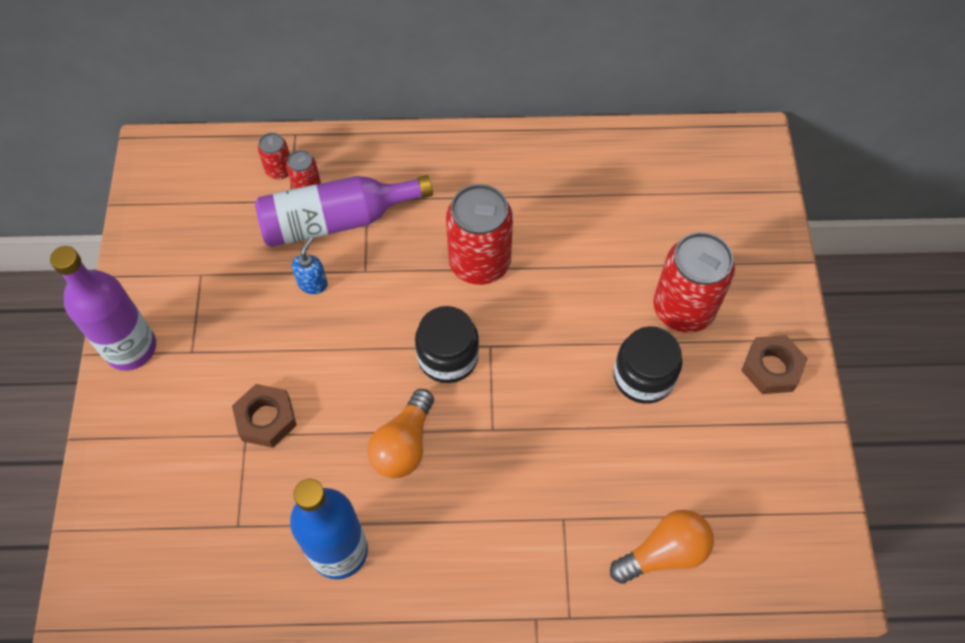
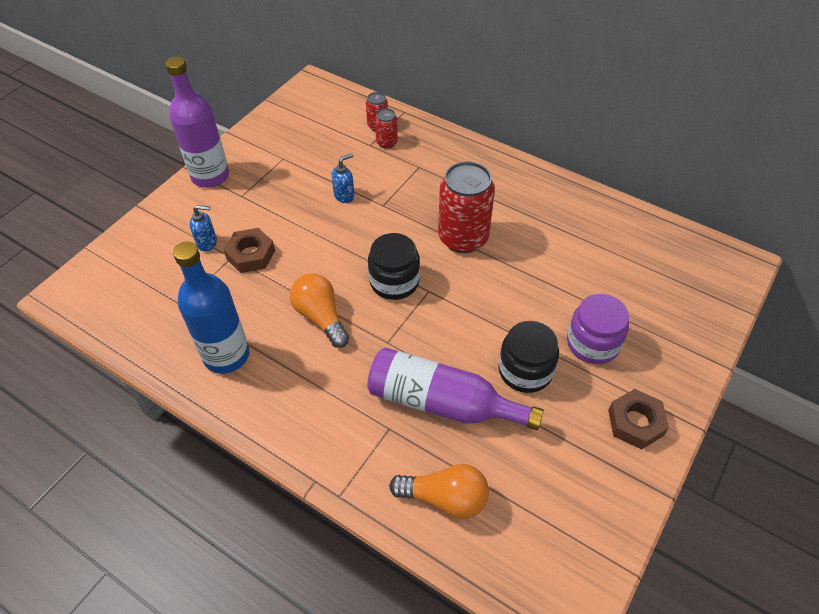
camera: 35 degrees right, 10 degrees down
purple bottle [255,175,433,247] -> purple bottle moved to [367,347,544,430]
orange light bulb [367,389,434,478] -> orange light bulb turned 90 degrees clockwise [290,273,349,348]
red can [653,232,735,333] -> purple jar [567,294,629,364]
none -> blue soap dispenser [190,205,217,252]

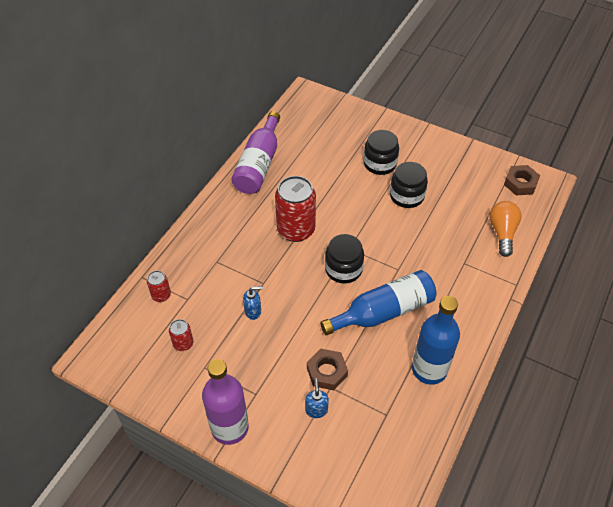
camera: 95 degrees left, 0 degrees up
orange light bulb [290,273,349,348] -> blue bottle [320,270,436,335]
blue soap dispenser [331,153,355,203] -> blue soap dispenser turned 120 degrees clockwise [243,286,263,320]
purple bottle [367,347,544,430] -> purple bottle moved to [231,111,280,194]
red can [375,108,398,149] -> red can moved to [169,319,193,351]
purple jar [567,294,629,364] -> black jar [363,130,399,175]
brown nut [608,389,669,450] -> brown nut moved to [504,165,540,195]

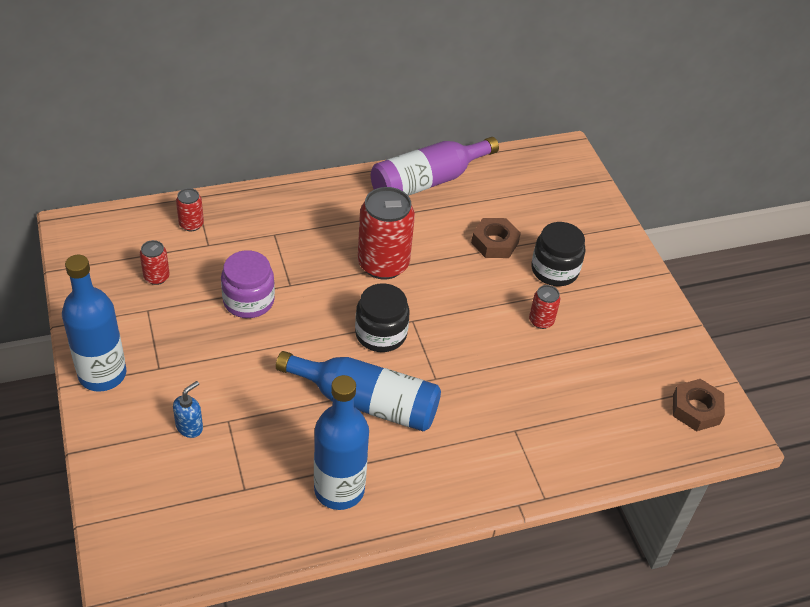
camera: 40 degrees right, 5 degrees down
purple bottle [202,359,249,445] -> blue bottle [62,255,126,392]
blue soap dispenser [243,286,263,320] -> purple jar [221,250,275,318]
brown nut [307,349,348,390] -> brown nut moved to [471,218,521,258]
black jar [390,162,428,208] -> red can [529,285,560,329]
orange light bulb [490,201,522,257] -> none

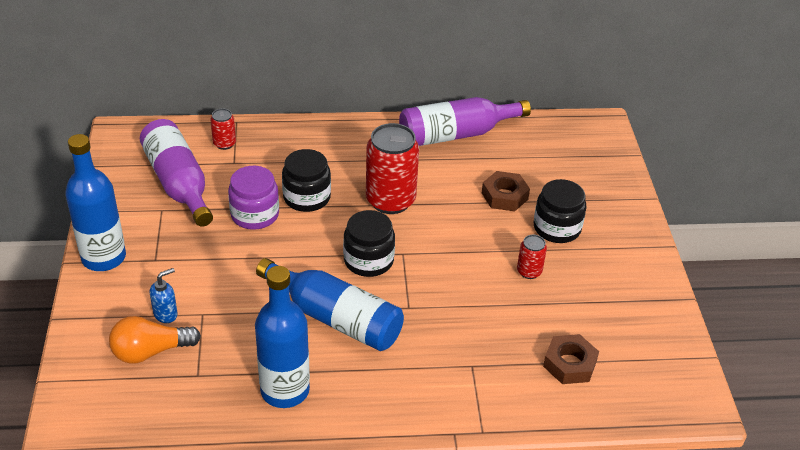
camera: 15 degrees right, 5 degrees down
red can [140,240,170,285] -> purple bottle [140,119,213,227]
brown nut [673,379,725,431] -> brown nut moved to [543,334,599,384]
none -> orange light bulb [109,316,201,364]
none -> black jar [282,149,331,212]

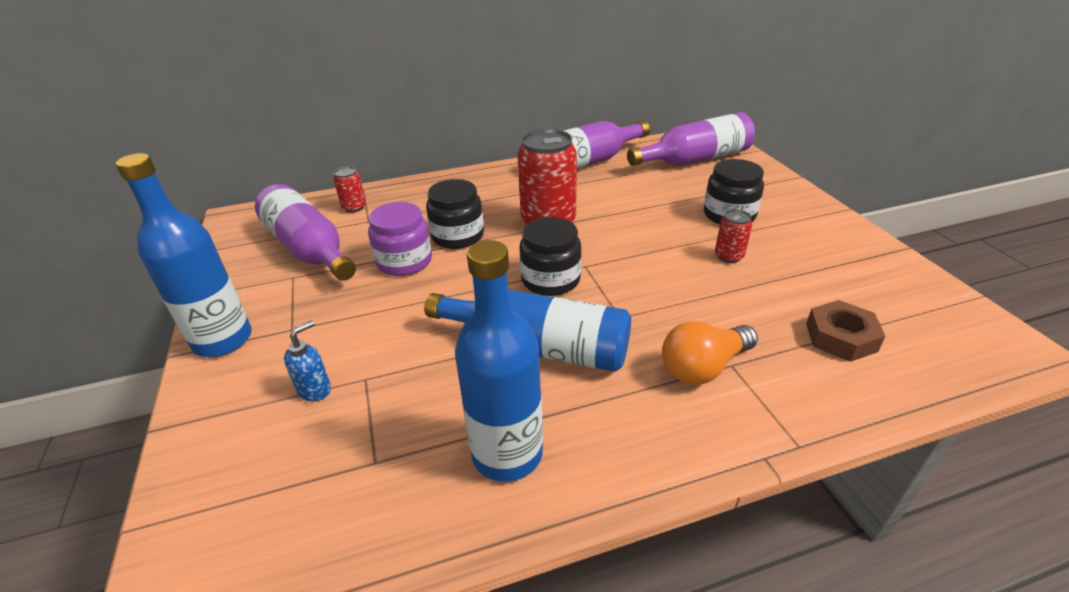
camera: 10 degrees left, 5 degrees down
orange light bulb [109,316,201,364] -> orange light bulb moved to [662,321,758,385]
brown nut [482,171,530,211] -> none
none -> purple bottle [627,112,755,166]

